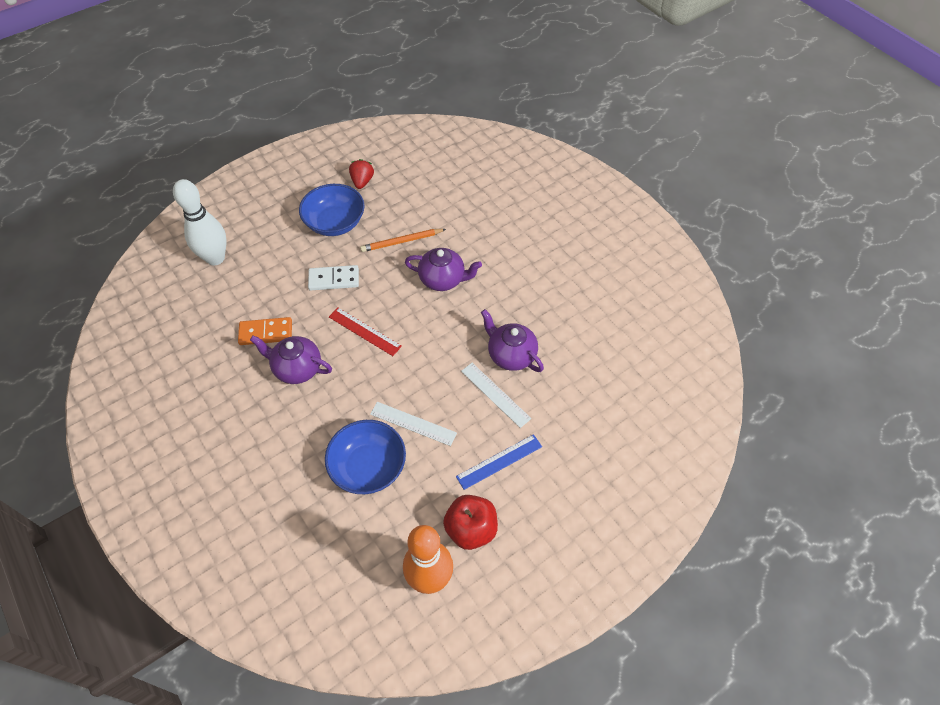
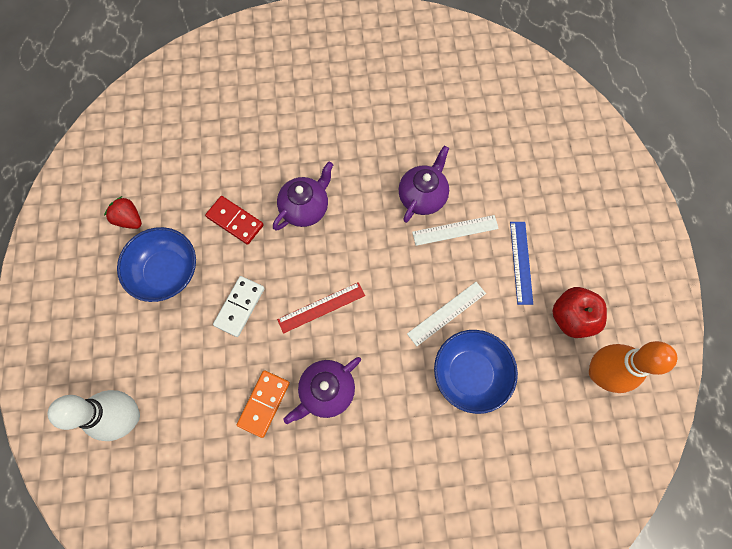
camera: 60 degrees left, 15 degrees up
orange pencil [360,229,446,252] -> red domino [205,196,264,245]
purple teapot [481,309,544,372] -> purple teapot turned 135 degrees clockwise [399,146,449,223]

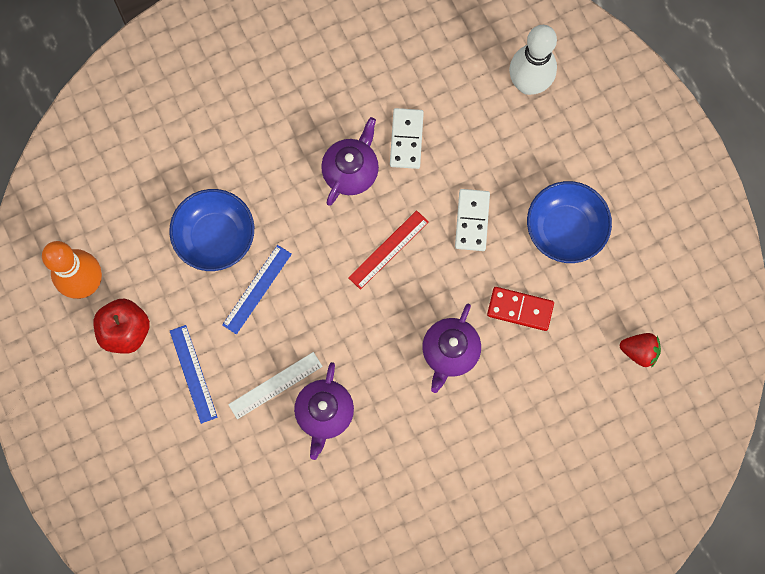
camera: 160 degrees right, 5 degrees up
red strawberry [104,196,142,229] -> red strawberry moved to [620,333,661,368]
orange domino [237,370,290,438] -> white domino [390,108,424,169]
white ruler [407,282,486,346] -> blue ruler [222,245,292,334]

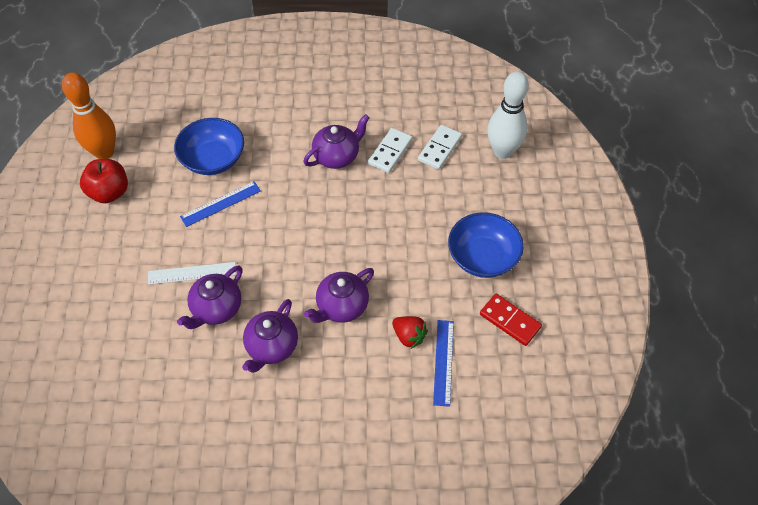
camera: 25 degrees right, 20 degrees down
blue ruler [170,325,218,424] -> blue ruler moved to [433,320,454,407]
red ruler [348,210,429,290] -> none
white domino [455,189,490,251] -> white domino moved to [418,125,462,170]
red domino [487,287,554,331] -> red domino moved to [480,294,542,346]
red strawberry [620,333,661,368] -> red strawberry moved to [392,316,428,349]
none -> purple teapot [242,299,298,373]

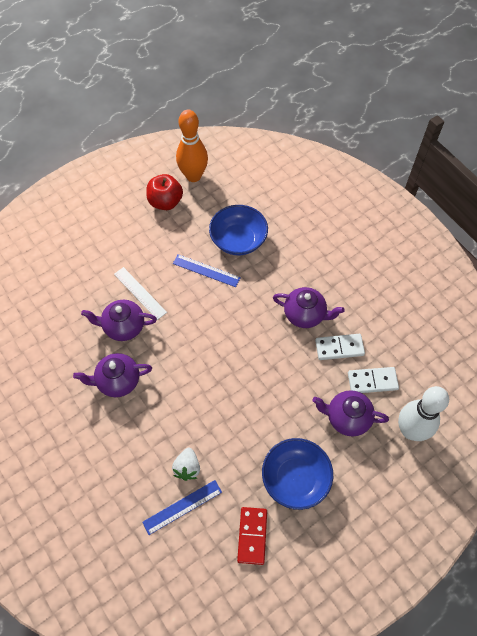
camera: 55 degrees right, 5 degrees up
purple teapot [304,268,374,323] -> purple teapot moved to [312,390,389,436]
red strawberry [392,316,428,349] -> white strawberry [172,448,200,481]

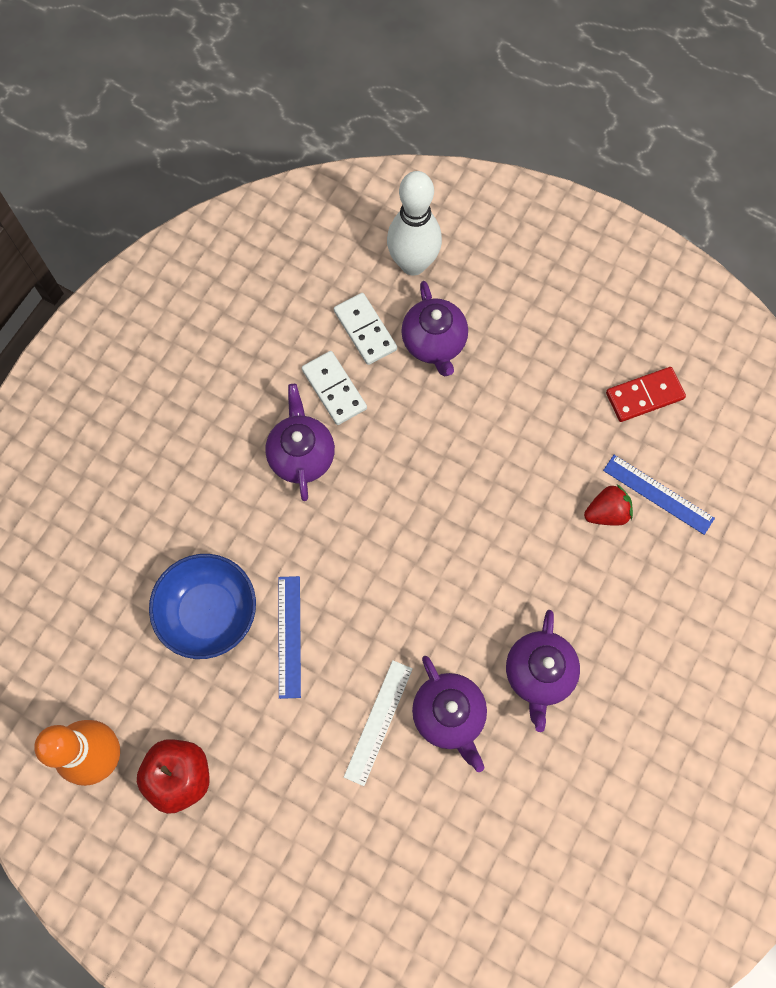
camera: 115 degrees left, 10 degrees up
purple teapot [73,353,152,397] -> purple teapot turned 45 degrees clockwise [506,610,580,732]
white strawberry [172,448,200,481] -> red strawberry [584,484,633,526]
blue bowl [262,438,333,510] -> none

